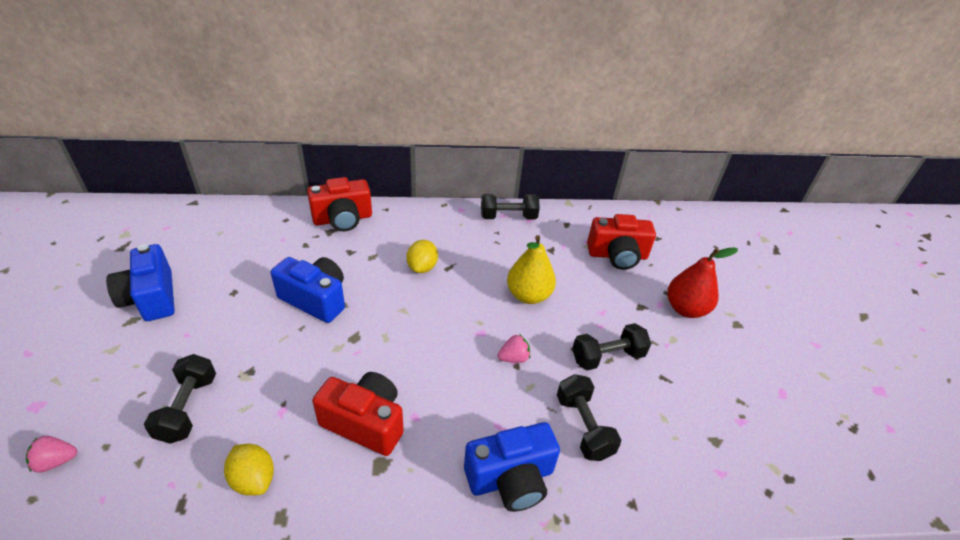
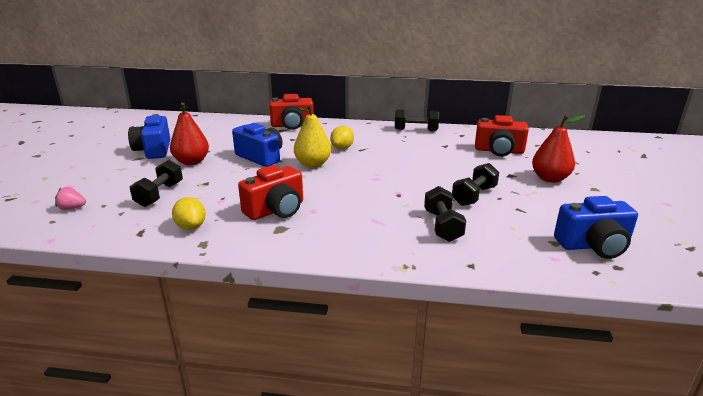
camera: 15 degrees right, 15 degrees down
red camera [312,372,404,456] -> red camera turned 105 degrees clockwise [238,165,303,220]
blue camera [464,422,560,512] -> blue camera moved to [554,196,638,259]
pink strawberry [498,334,530,363] -> none
yellow pear [507,235,556,304] -> yellow pear moved to [294,104,331,168]
black dumbbell [572,323,651,370] -> black dumbbell turned 45 degrees counterclockwise [452,163,499,206]
none -> red pear [170,103,209,165]

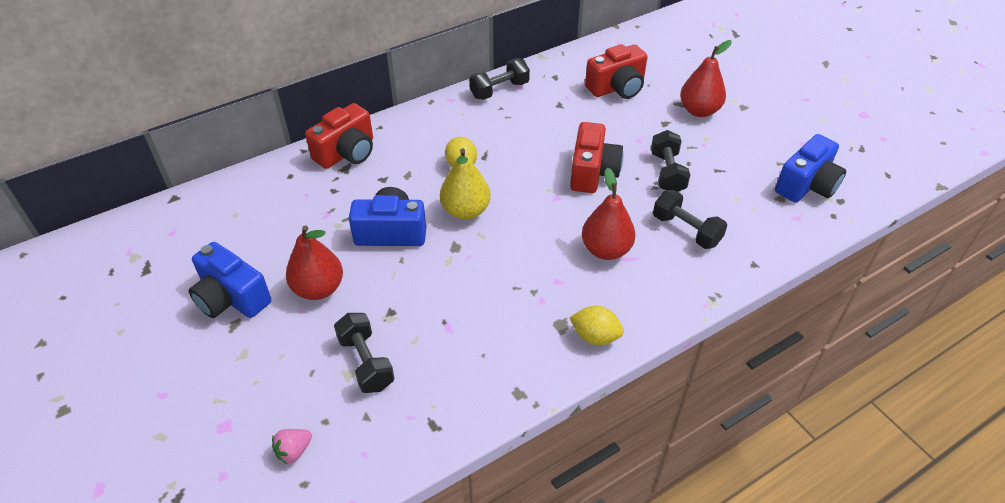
camera: 40 degrees left, 20 degrees up
yellow lemon [172,197,206,230] -> yellow lemon moved to [569,306,624,345]
red camera [238,165,303,220] -> red camera moved to [570,122,623,193]
none -> red pear [582,168,636,260]

